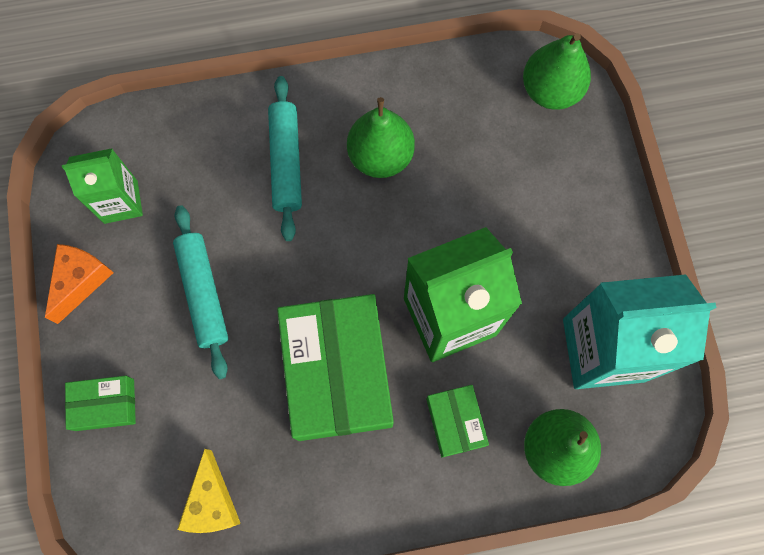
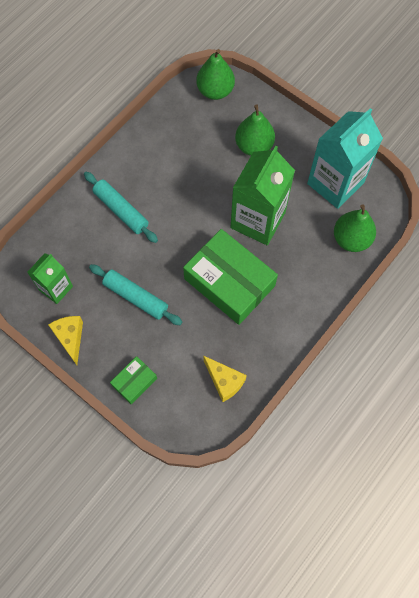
camera: 40 degrees left, 5 degrees down
orange cheese [45,244,114,324] -> yellow cheese [48,316,83,365]
green pear [347,97,415,178] -> green pear moved to [235,104,275,156]
green box [426,385,489,458] -> none

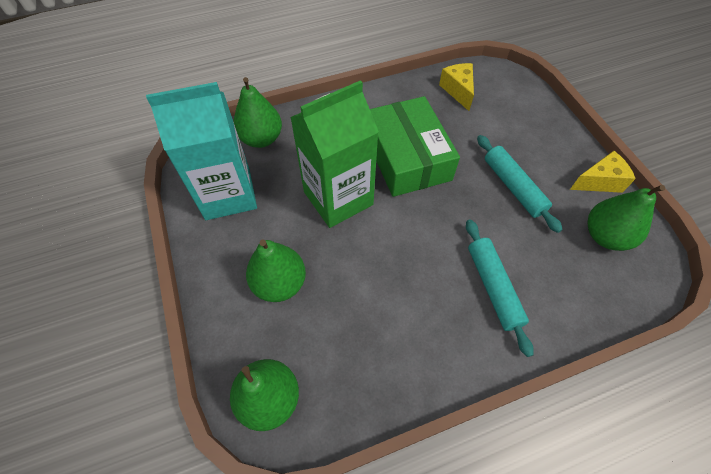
camera: 150 degrees left, 10 degrees down
green carton [27,253,73,304] -> green pear [587,185,665,251]
yellow cheese [48,316,83,365] -> yellow cheese turned 120 degrees counterclockwise [570,151,636,193]
green box [110,356,157,405] -> none

